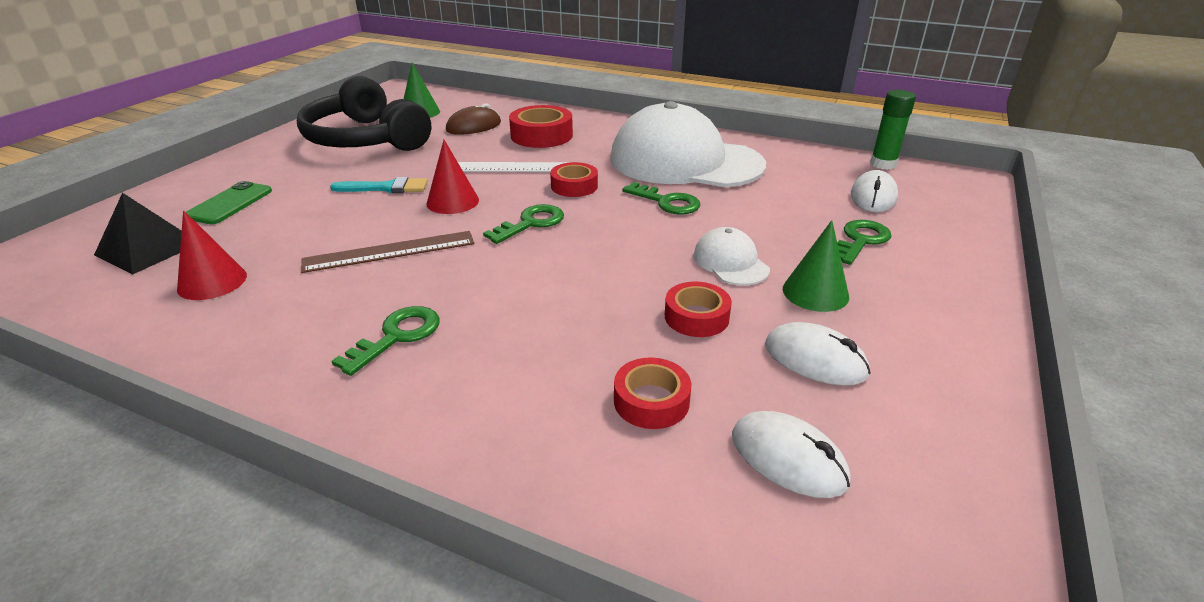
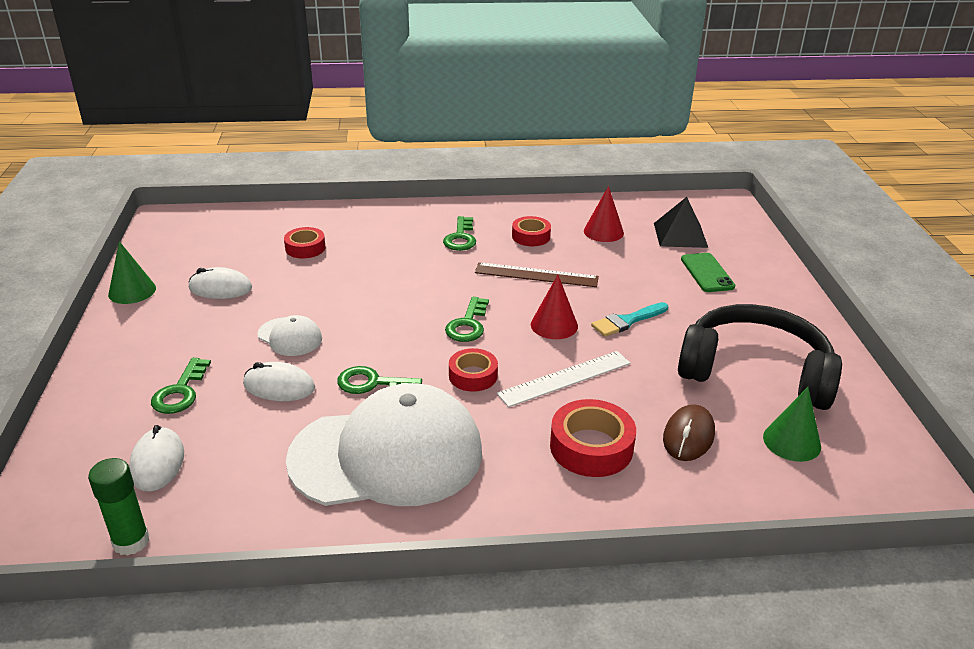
camera: 150 degrees right, 0 degrees up
brown ruler [301,231,474,273] -> brown ruler turned 60 degrees clockwise [475,262,599,287]
red tape [665,282,732,337] -> red tape moved to [512,216,551,246]
white mouse [732,411,851,498] -> white mouse moved to [243,362,315,401]
green cone [783,220,849,312] -> green cone moved to [108,241,156,304]

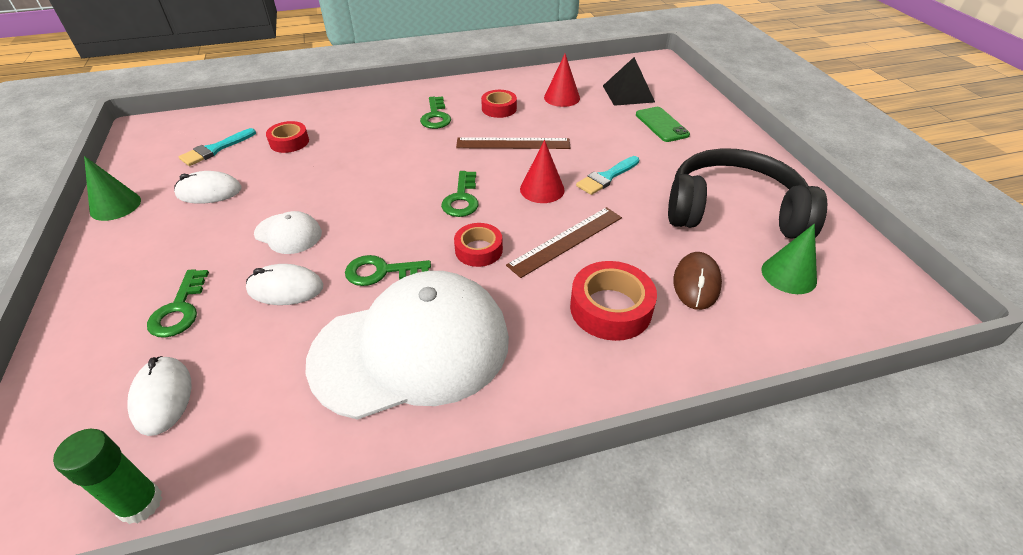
camera: 10 degrees left, 10 degrees up
white ruler [497,351,630,407] -> brown ruler [506,207,622,278]
none -> turquoise brush [179,128,256,166]

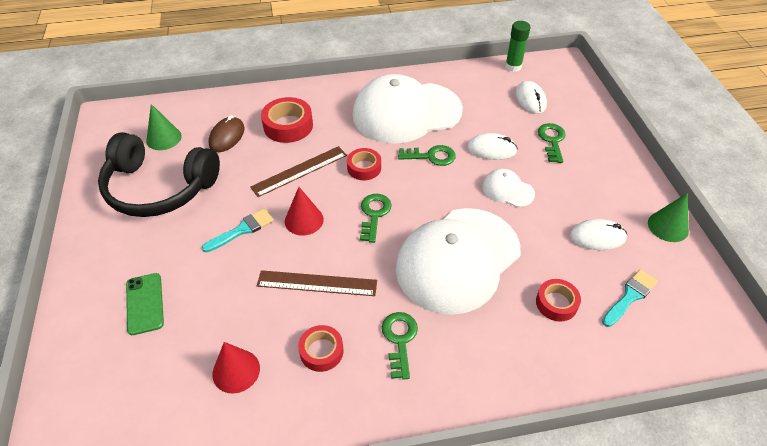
camera: 175 degrees left, 5 degrees up
black pyramid [603,57,655,106] -> none
none -> white cap [395,208,520,315]

